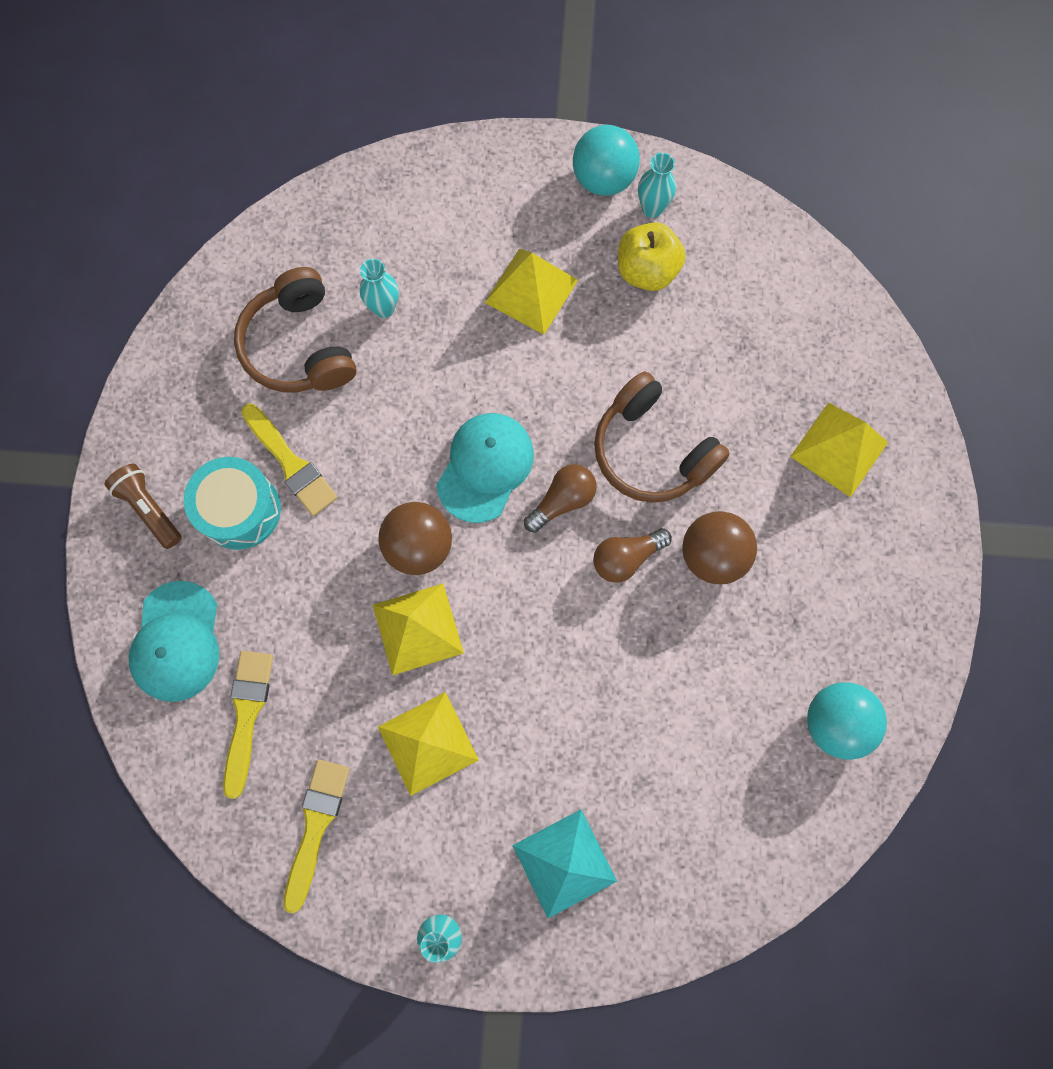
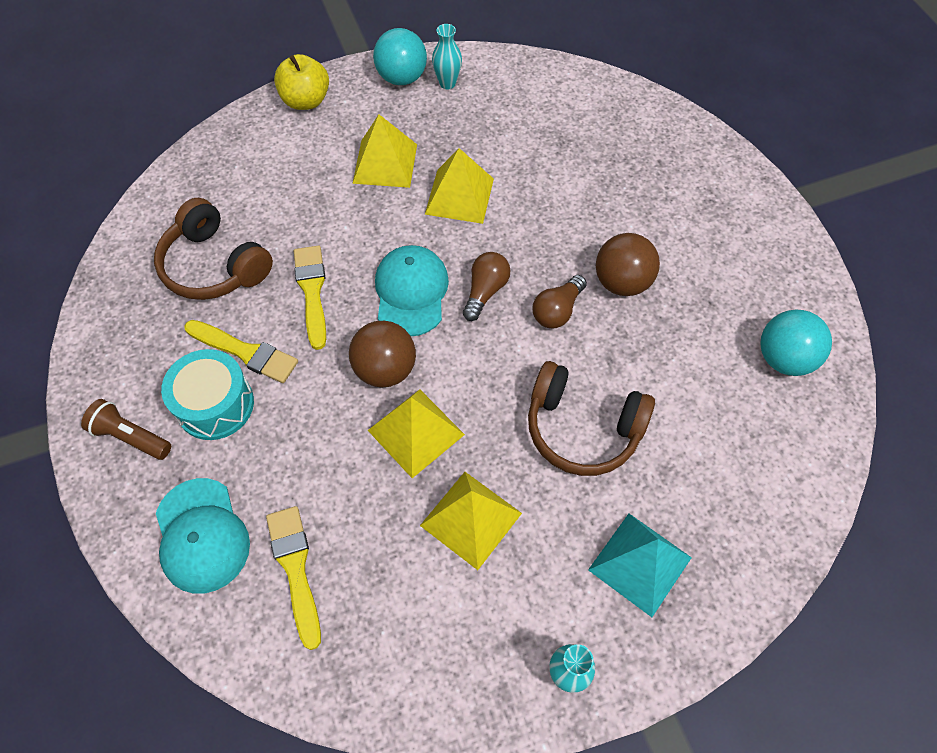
camera: 25 degrees left, 15 degrees down
yellow brush [283,760,350,913] -> yellow brush moved to [294,246,326,350]
turquoise vase [360,259,399,318] -> none
brown headphones [594,371,730,503] -> brown headphones moved to [528,361,655,476]
yellow apple [618,222,686,291] -> yellow apple moved to [274,54,329,110]
yellow pyramid [790,402,888,498] -> yellow pyramid moved to [425,148,494,224]

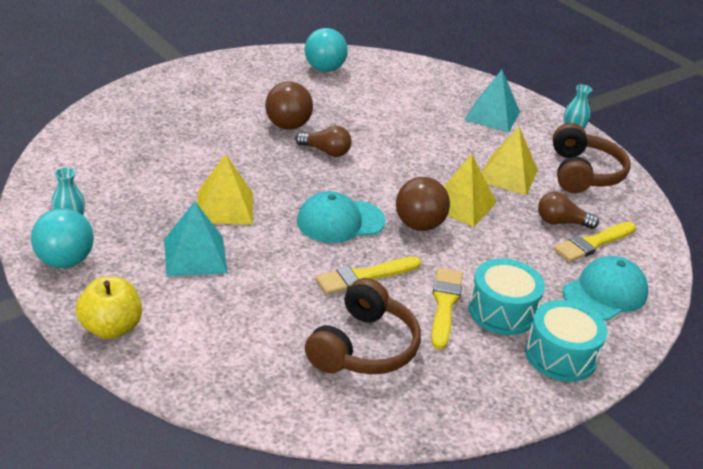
camera: 110 degrees left, 25 degrees down
brown flashlight [81,399,171,460] -> turquoise drum [525,300,607,382]
yellow pyramid [352,114,417,188] -> turquoise pyramid [164,201,228,277]
brown light bulb [463,252,511,321] -> brown light bulb moved to [538,192,599,229]
brown headphones [528,361,655,476] -> brown headphones moved to [553,123,630,193]

